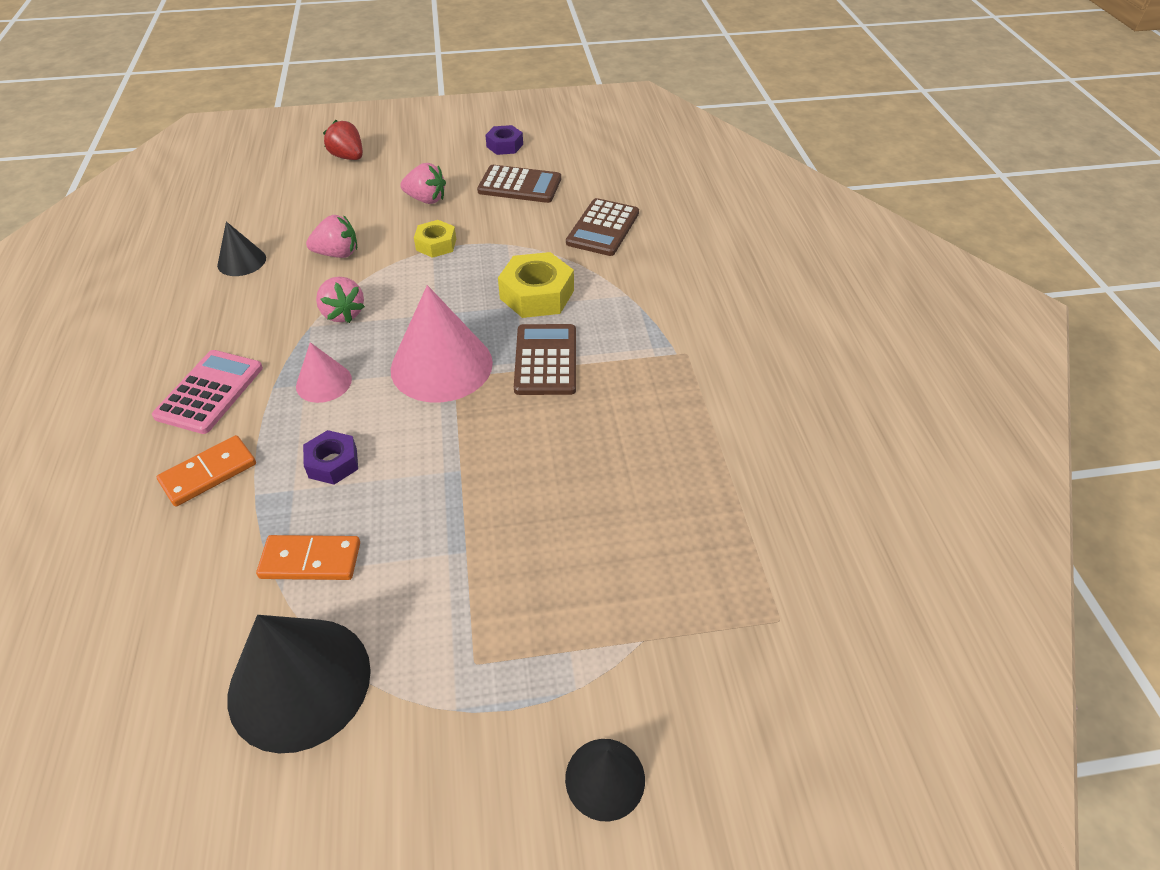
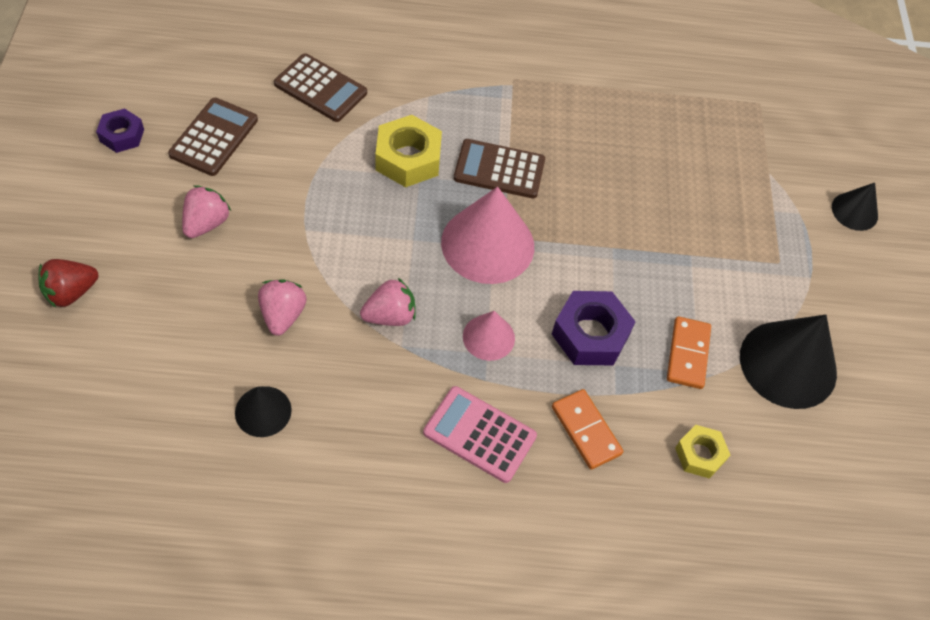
camera: 85 degrees left, 10 degrees up
purple nut [303,430,358,485] -> purple nut [552,291,636,365], size x1.64
yellow nut [414,220,456,258] -> yellow nut moved to [675,425,730,479]

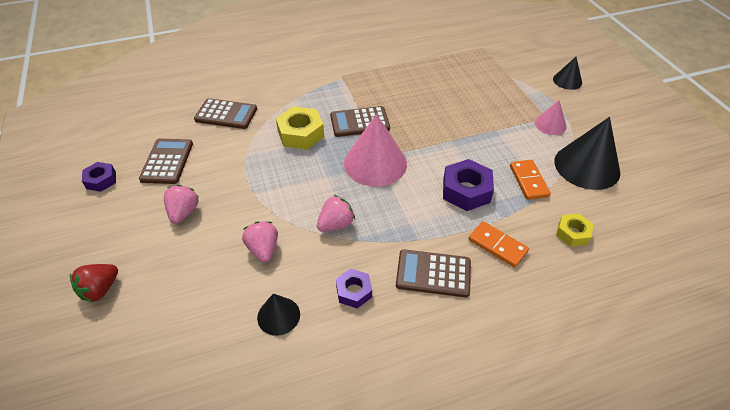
camera: 15 degrees left, 10 degrees down
pink calculator [423,386,537,483] -> brown calculator [396,249,471,298]
pink cone [463,311,515,361] -> pink cone moved to [535,100,566,135]
none -> purple nut [336,269,372,308]

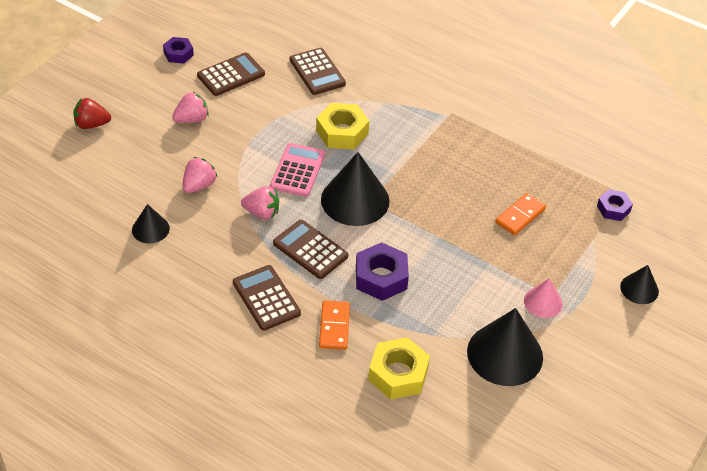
camera: 50 degrees right, 0 degrees up
brown calculator [330,106,390,137] -> brown calculator moved to [273,220,348,279]
purple nut [336,269,372,308] -> purple nut moved to [597,189,633,221]
pink cone [344,114,407,187] -> black cone [321,152,390,226]
orange domino [510,160,551,200] -> orange domino moved to [495,193,546,235]
yellow nut [556,214,594,247] -> yellow nut [368,337,430,400], size x1.64
none -> pink calculator [270,143,325,197]

